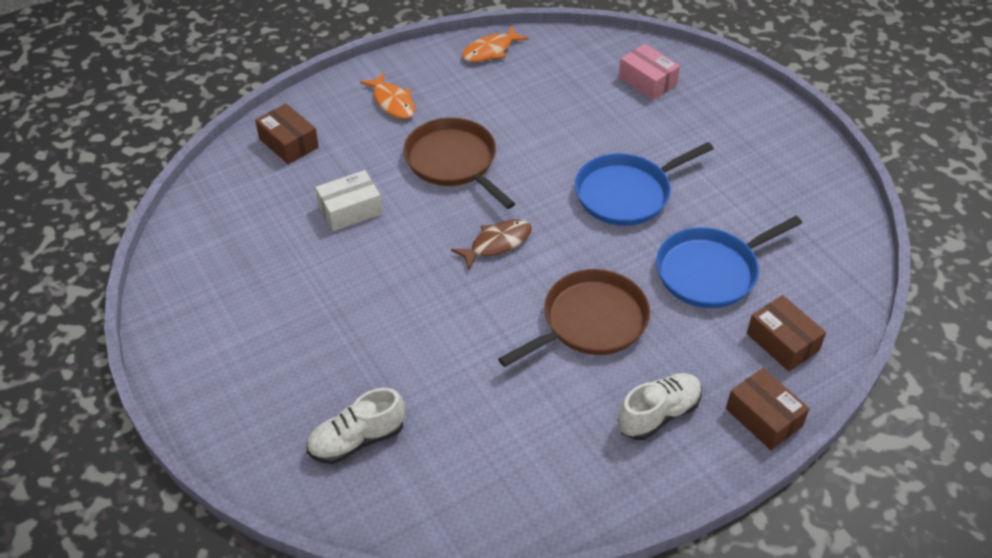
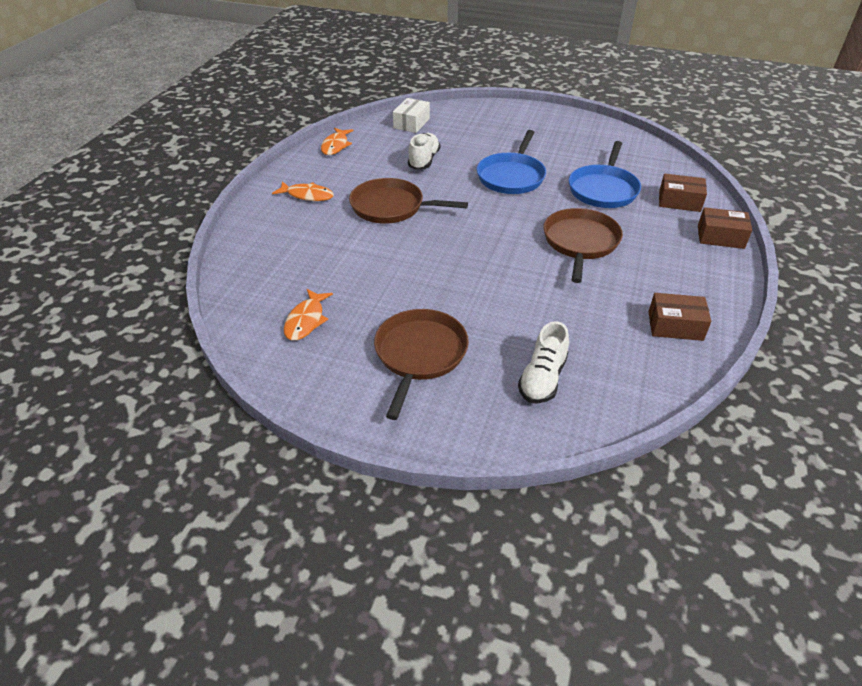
camera: 40 degrees left, 5 degrees down
brown box [255,103,319,164] -> brown box moved to [648,293,711,341]
white box [315,170,382,231] -> white box moved to [393,98,430,133]
brown fish [451,219,532,270] -> none
white shoe [618,373,702,440] -> white shoe moved to [408,133,440,170]
pink box [619,44,680,100] -> none
none -> orange fish [284,289,333,341]
none -> brown pan [374,309,469,420]

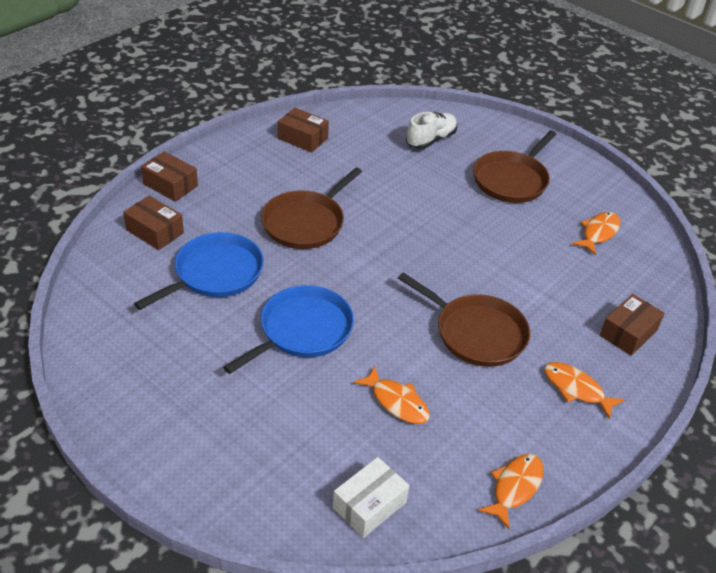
camera: 160 degrees left, 0 degrees up
white shoe [408,133,440,170] -> orange fish [353,366,430,424]
none -> brown box [600,294,665,356]

